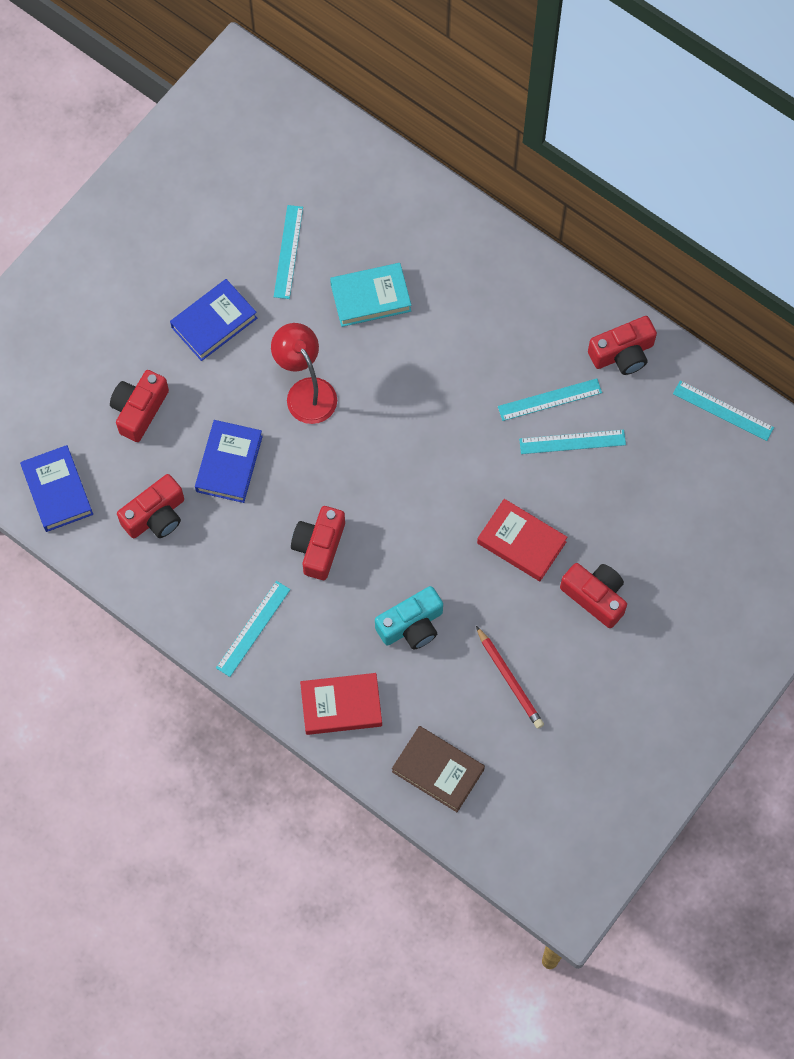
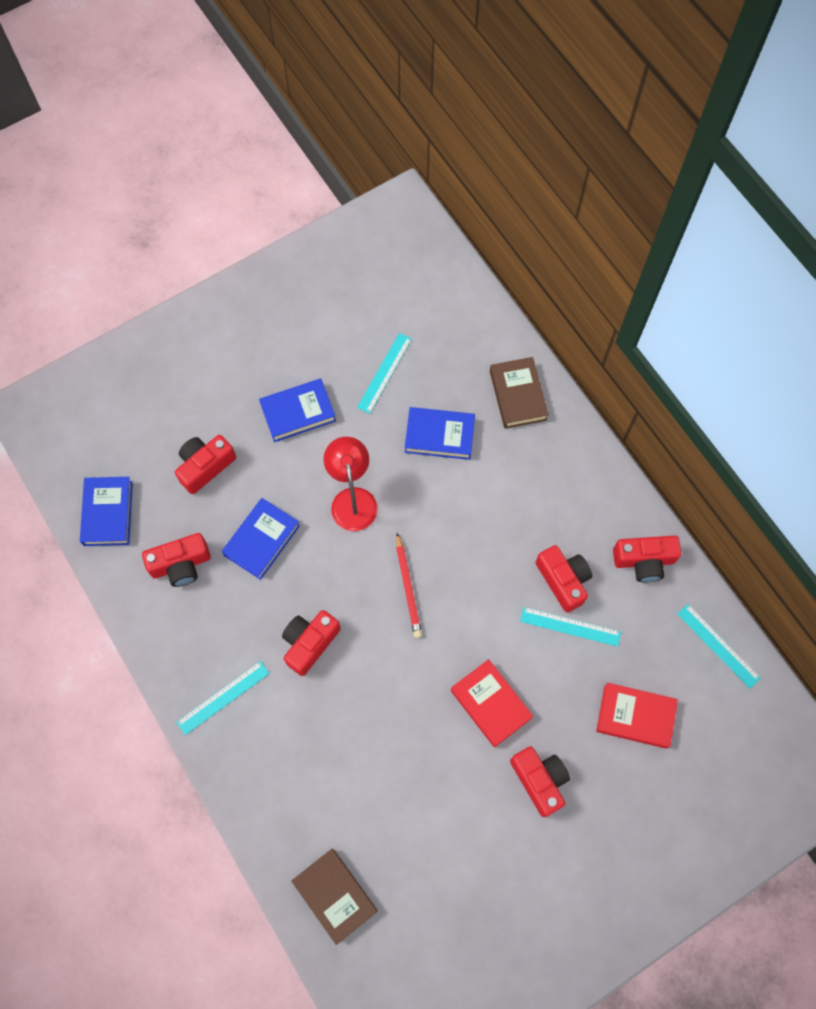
camera: 20 degrees right, 0 degrees up
red book [300,673,382,735] -> red book moved to [596,683,678,749]
turquoise book [330,263,411,327] -> blue book [405,407,475,460]
turquoise camera [375,586,443,649] -> none
red pencil [476,626,544,729] -> red pencil moved to [396,533,422,638]
turquoise ruler [498,378,602,421] -> red camera [536,545,592,613]
none -> brown book [490,357,549,429]

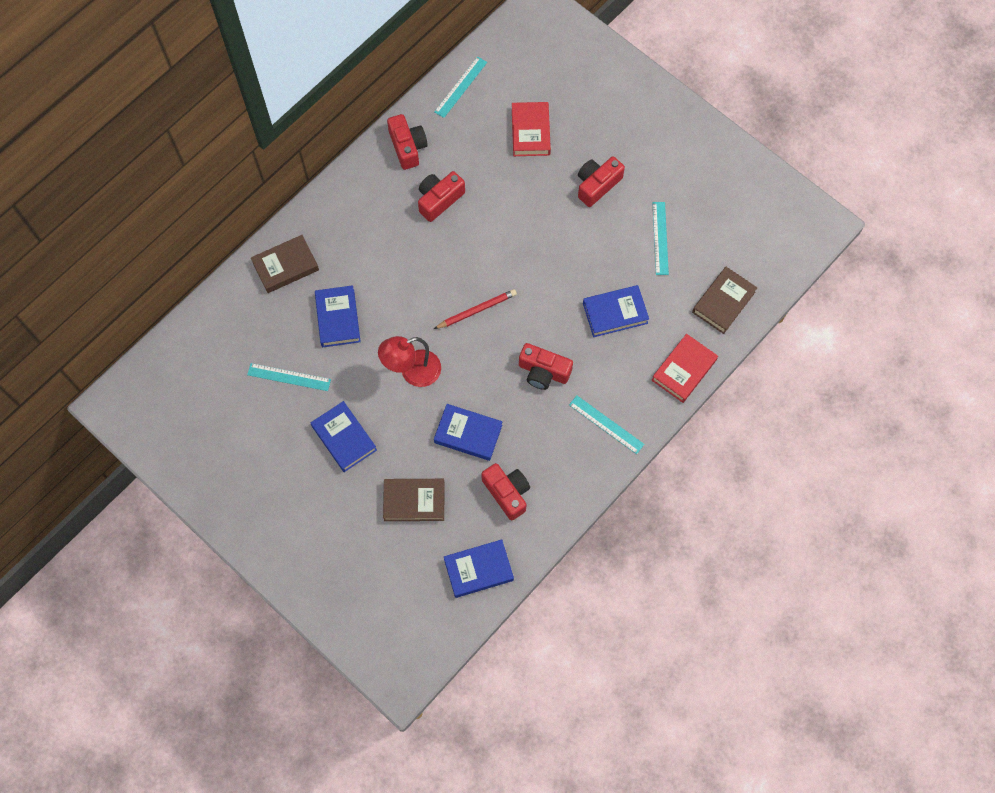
camera: 105 degrees left, 0 degrees up
red camera [175,435,236,494] -> brown book [383,479,445,521]
red book [451,659,533,747] -> red book moved to [652,334,718,403]
turquoise ruler [520,607,621,647] -> turquoise ruler moved to [652,202,669,275]
none -> blue book [583,285,649,337]

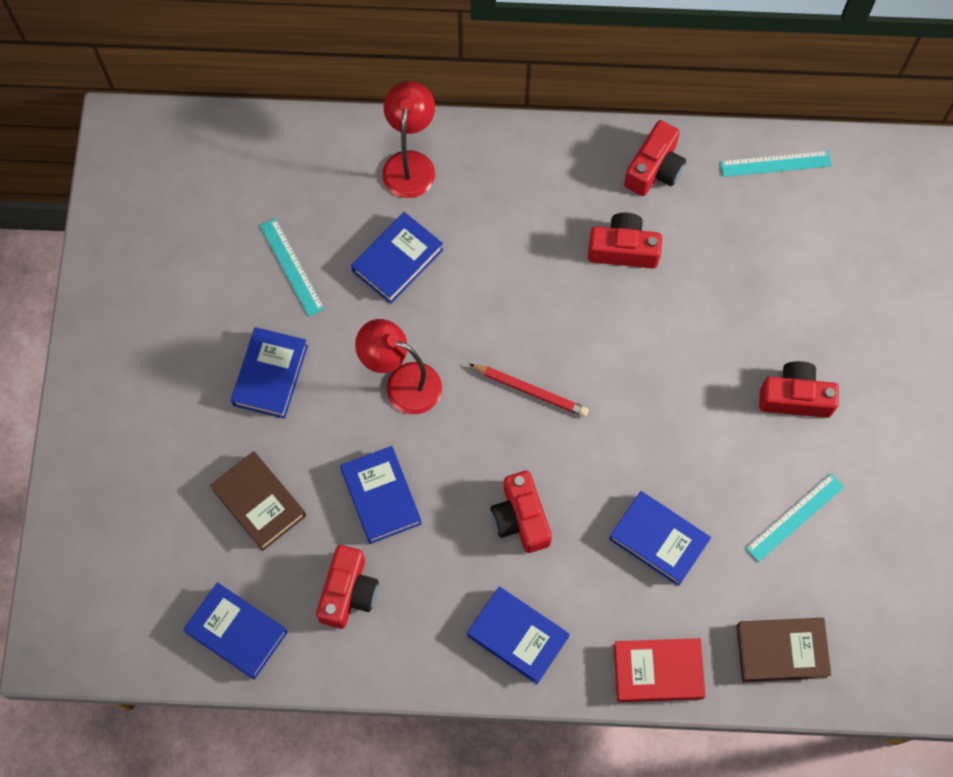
camera: 50 degrees right, 0 degrees up
brown book [251,235,319,293] -> red lamp [382,81,435,198]
red book [512,102,551,156] -> none
turquoise ruler [569,395,644,454] -> blue book [467,587,570,684]

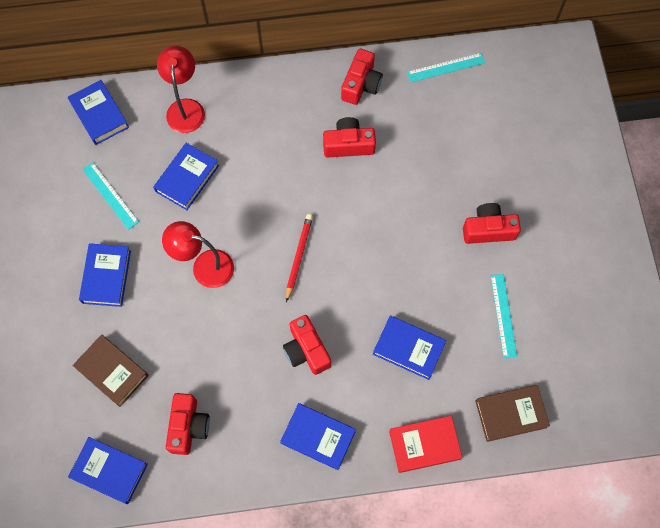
camera: 10 degrees left, 0 degrees up
blue book [340,446,422,544] -> blue book moved to [68,80,129,145]
red pencil [469,364,589,417] -> red pencil turned 90 degrees counterclockwise [286,214,313,302]
turquoise ruler [746,474,844,562] -> turquoise ruler turned 45 degrees counterclockwise [491,274,517,358]

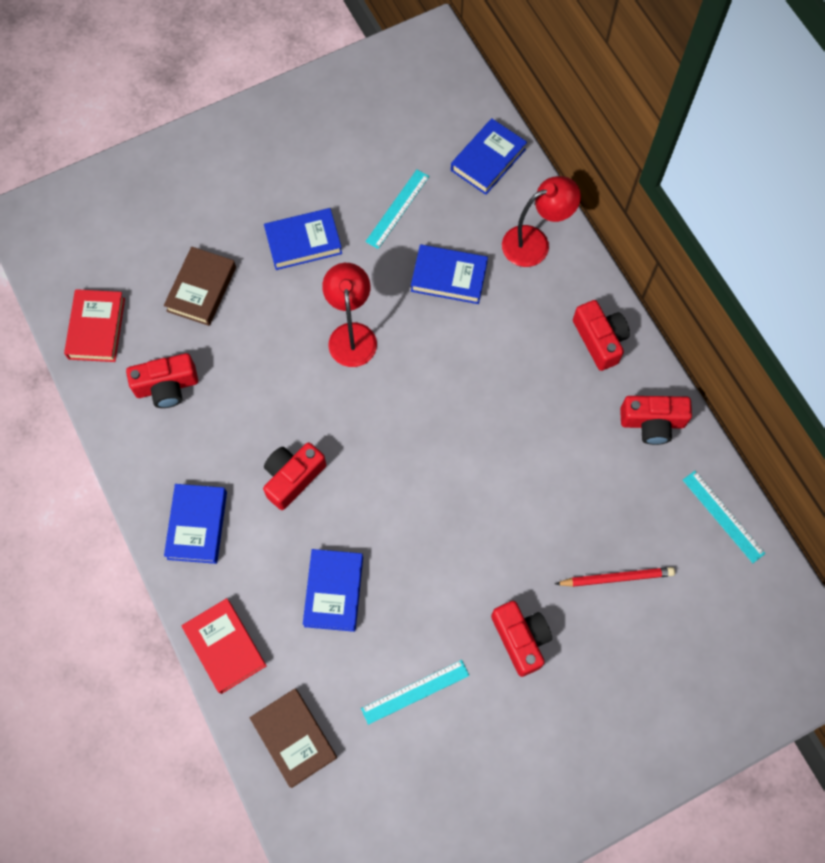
camera: 70 degrees right, 0 degrees up
blue book [68,437,148,504] -> red book [64,289,125,362]
red pencil [286,214,313,302] -> red pencil moved to [555,567,675,587]
red camera [323,117,376,158] -> red camera moved to [573,300,630,371]

